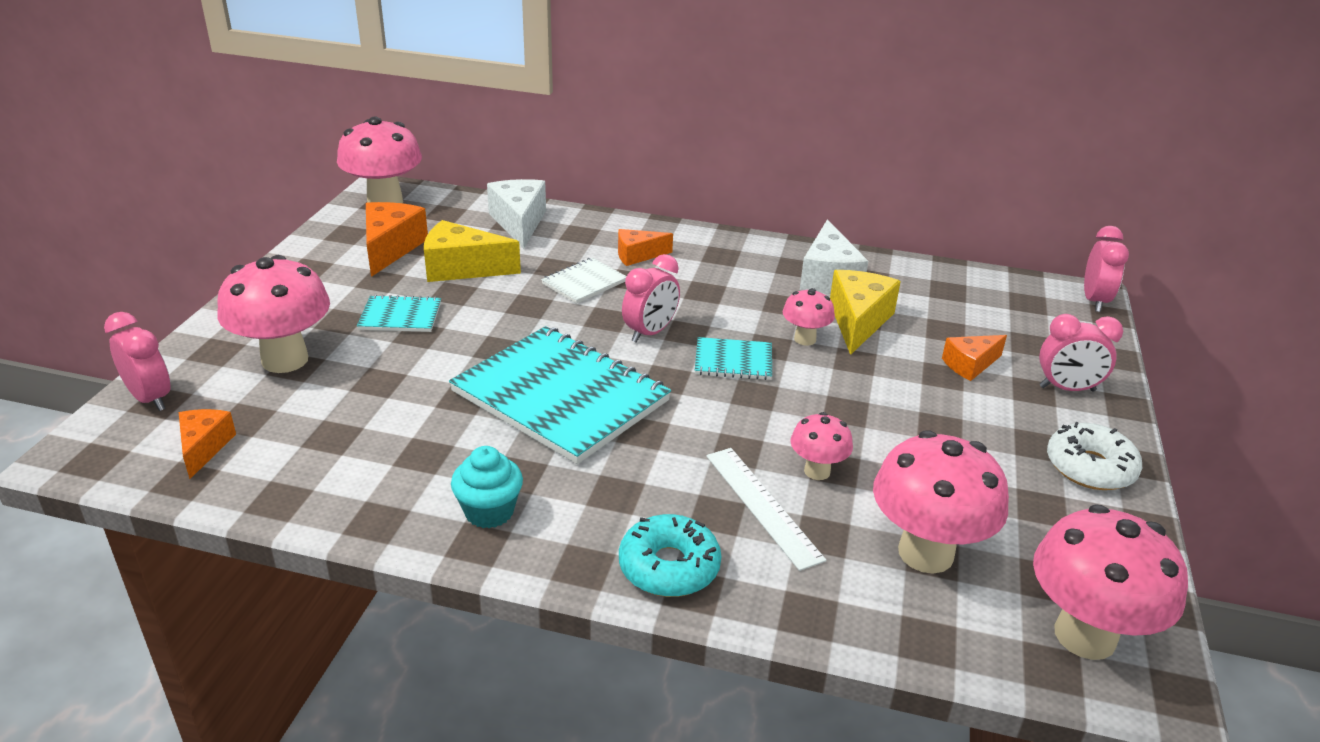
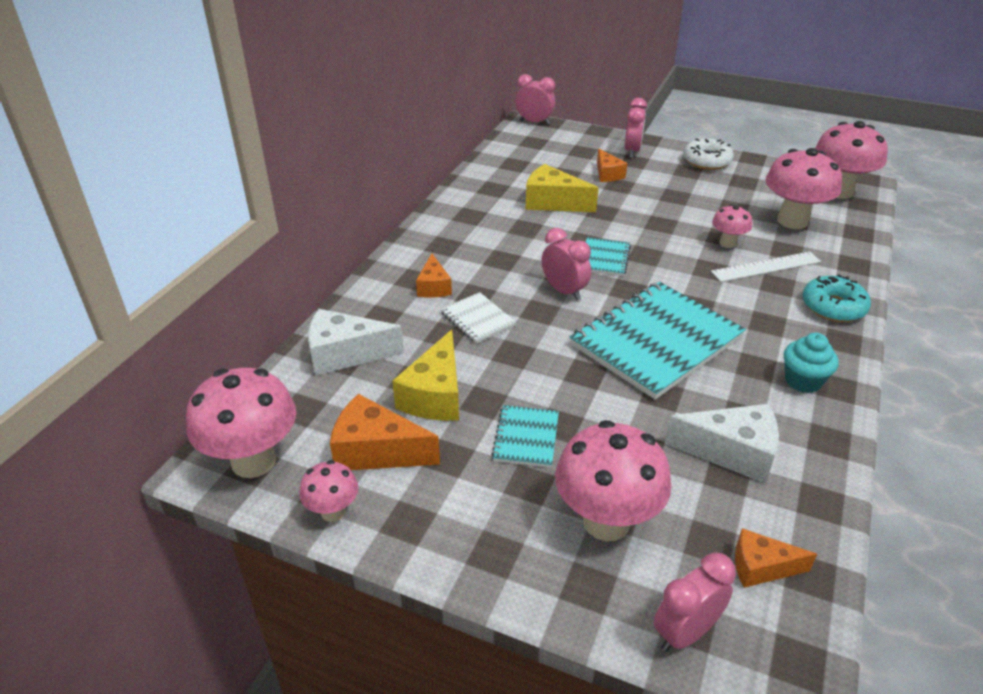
camera: 80 degrees left, 5 degrees up
pink mushroom [783,288,835,346] -> pink mushroom moved to [299,460,358,522]
white cheese [800,219,868,294] -> white cheese moved to [665,404,779,484]

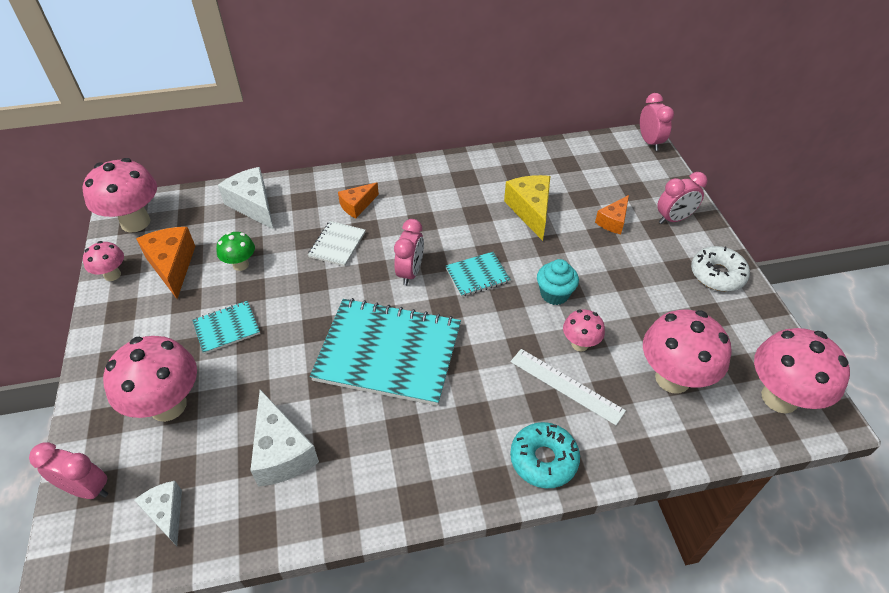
camera: 55 degrees right, 10 degrees up
yellow cheese [392,329,459,421] -> green mushroom [216,232,255,271]
orange cheese [735,528,817,588] -> white cheese [135,481,182,546]
turquoise cupcake [784,333,838,393] -> turquoise cupcake moved to [537,259,579,305]

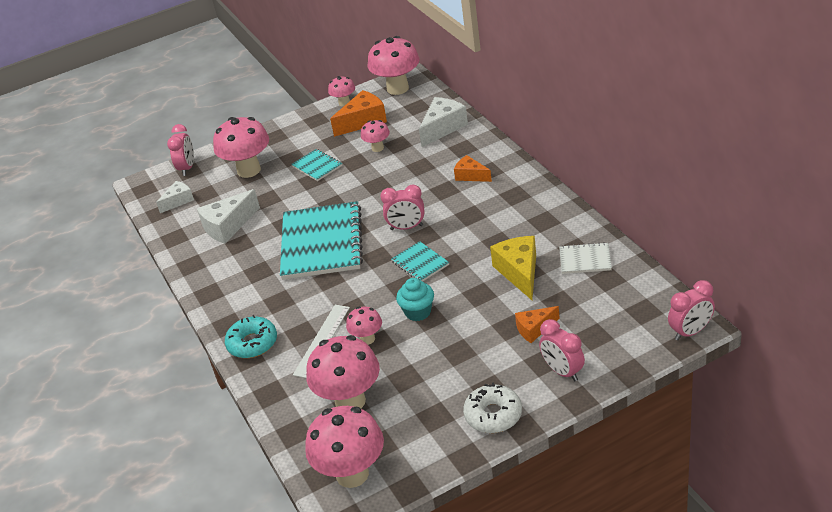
camera: 80 degrees right, 10 degrees down
green mushroom [216,232,255,271] -> pink mushroom [361,120,390,152]
white notebook [308,221,365,266] -> white notebook moved to [559,242,612,274]
yellow cheese [504,175,550,241] -> yellow cheese turned 75 degrees counterclockwise [490,236,536,300]
orange cheese [595,195,629,234] -> orange cheese turned 45 degrees counterclockwise [515,306,560,343]

